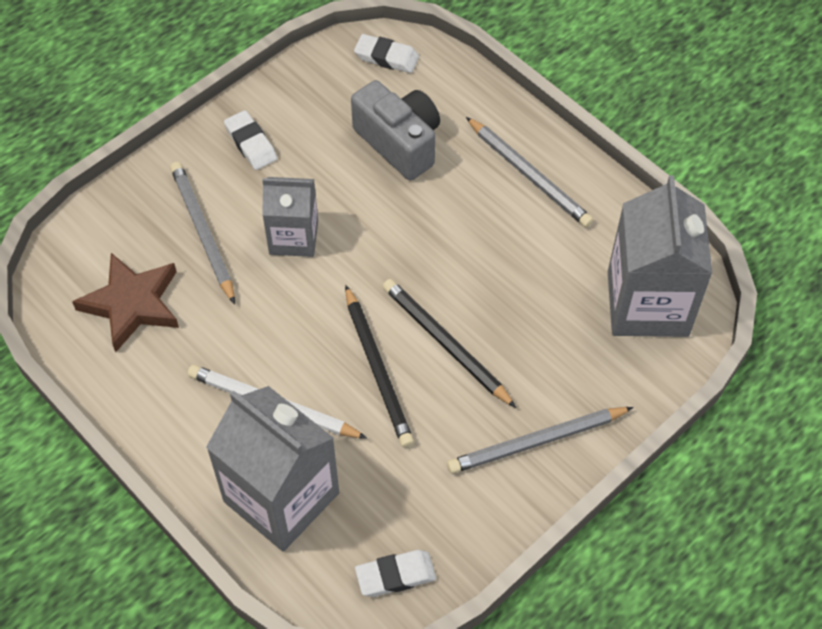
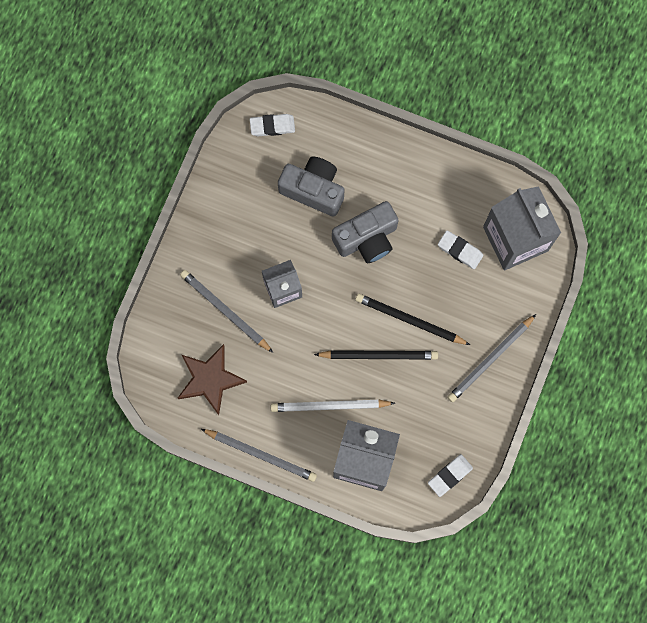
camera: 25 degrees left, 20 degrees up
white eraser [224,110,277,170] -> white eraser moved to [438,230,483,269]
black pencil [345,285,414,448] -> black pencil turned 45 degrees counterclockwise [314,350,438,360]
grey pencil [466,117,593,227] -> grey pencil moved to [201,429,317,482]
none -> grey camera [332,201,398,263]

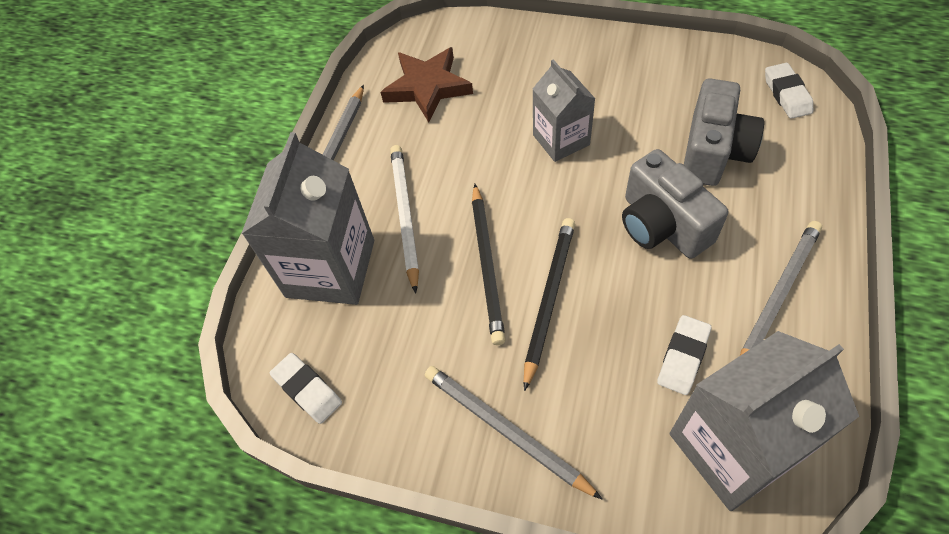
camera: 90 degrees right, 20 degrees down
grey pencil [180,270,273,353] -> grey pencil moved to [740,221,822,356]

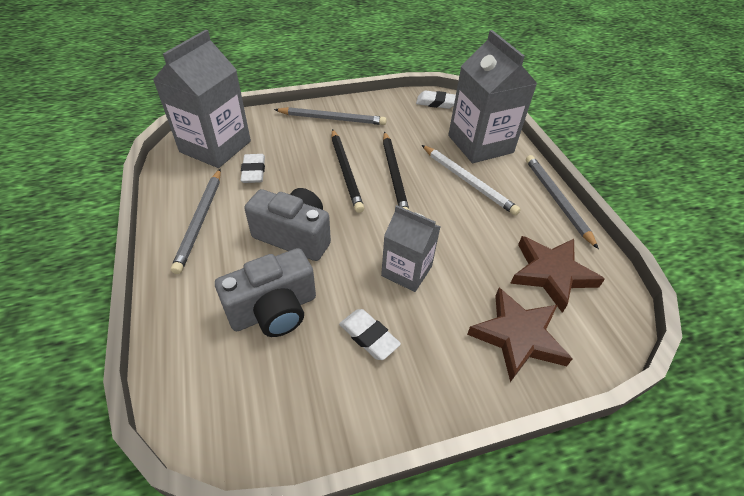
camera: 140 degrees right, 10 degrees down
black pencil [472,184,505,345] -> black pencil turned 150 degrees counterclockwise [383,131,409,210]
grey camera [684,78,764,186] -> grey camera turned 105 degrees counterclockwise [215,248,316,337]
white eraser [765,63,813,119] -> white eraser moved to [339,309,401,360]
none -> brown star [467,288,573,382]

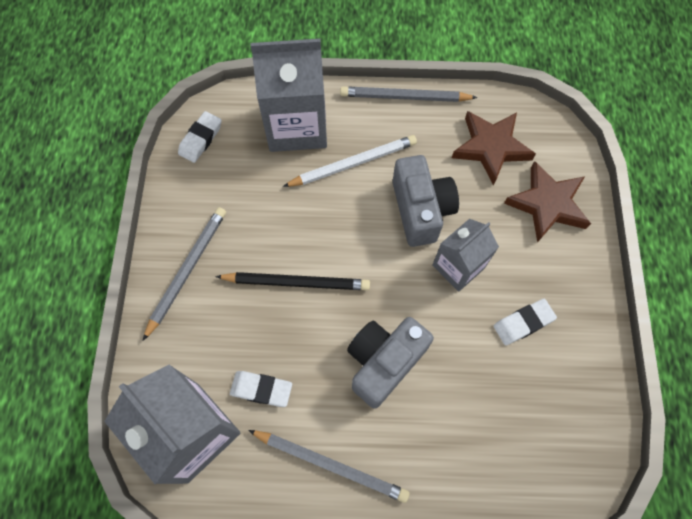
camera: 70 degrees left, 20 degrees up
grey camera [215,248,316,337] -> grey camera moved to [392,155,459,247]
black pencil [383,131,409,210] -> none

